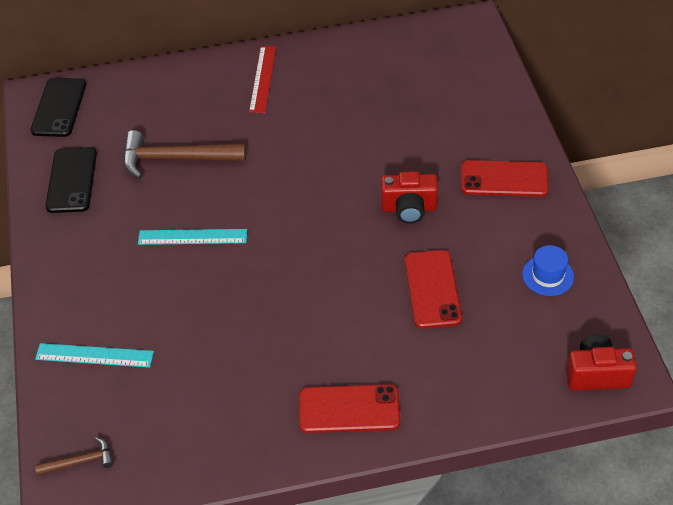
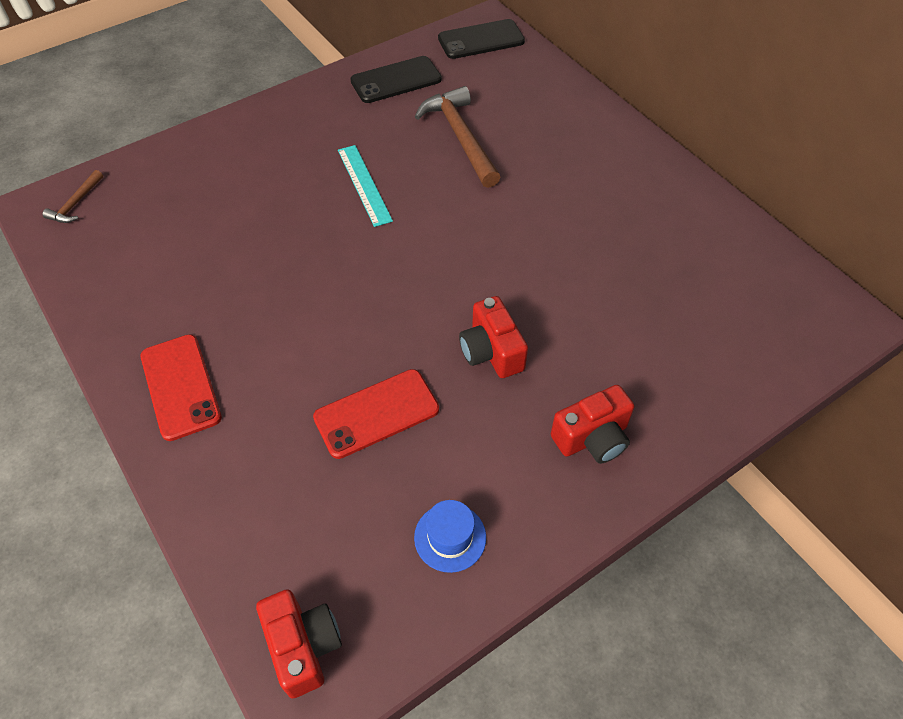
camera: 65 degrees right, 5 degrees up
turquoise ruler [35,343,154,368] -> none
brown hammer [35,437,113,475] -> brown hammer turned 60 degrees clockwise [42,170,103,223]
red ruler [249,46,276,113] -> none
red phone [461,160,549,197] -> red camera [551,385,634,464]

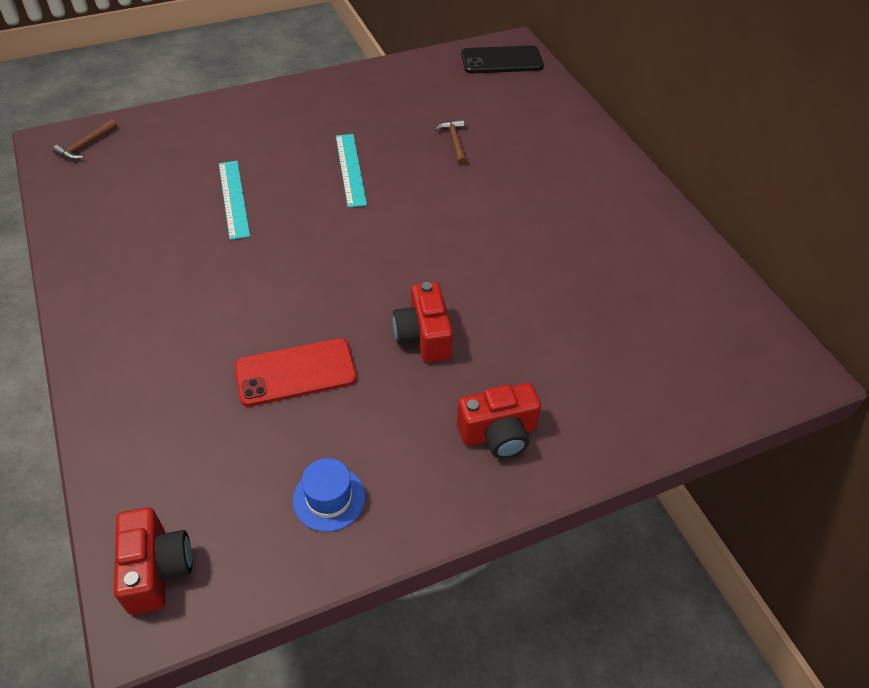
camera: 10 degrees right, 5 degrees down
red phone [140,334,222,441] -> none
black phone [350,56,442,103] -> none
brown hammer [415,86,501,188] -> brown hammer [435,119,467,165], size x0.50
none -> turquoise ruler [219,161,250,240]

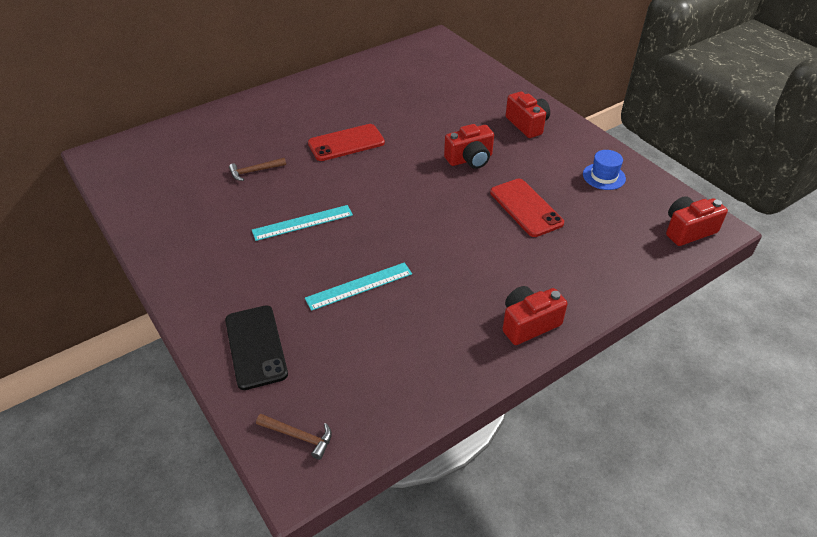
camera: 100 degrees left, 5 degrees down
black phone [461,46,544,73] -> black phone moved to [225,305,288,390]
none -> red phone [308,124,385,161]
none -> red camera [503,286,568,345]

